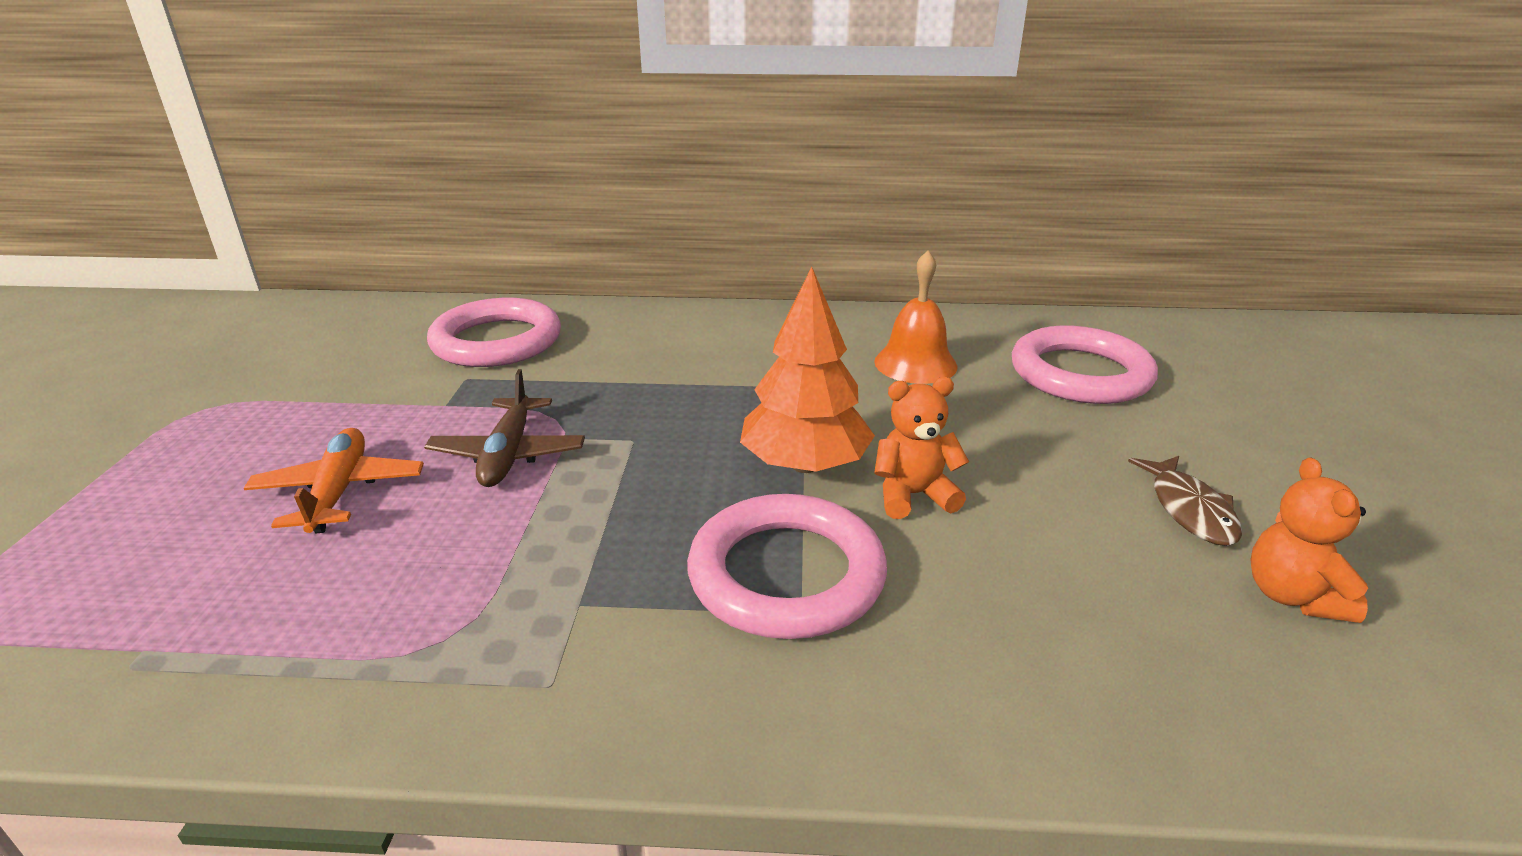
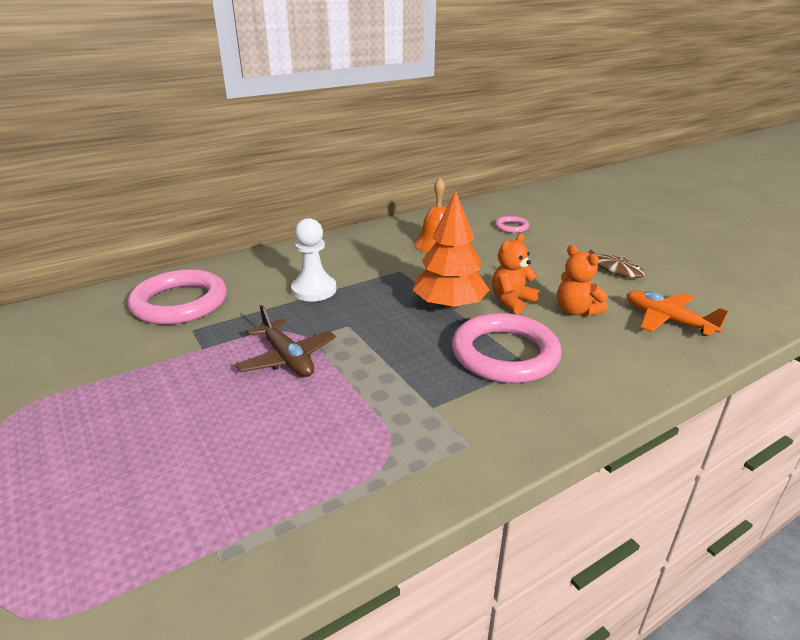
camera: 35 degrees left, 0 degrees up
orange plane [244,428,424,533] -> orange plane moved to [627,290,728,336]
pink ring [1012,325,1158,404] -> pink ring [495,216,529,233], size x0.46
orange teddy bear [1250,457,1368,623] -> orange teddy bear moved to [557,245,608,317]
none -> white pawn [291,218,336,301]

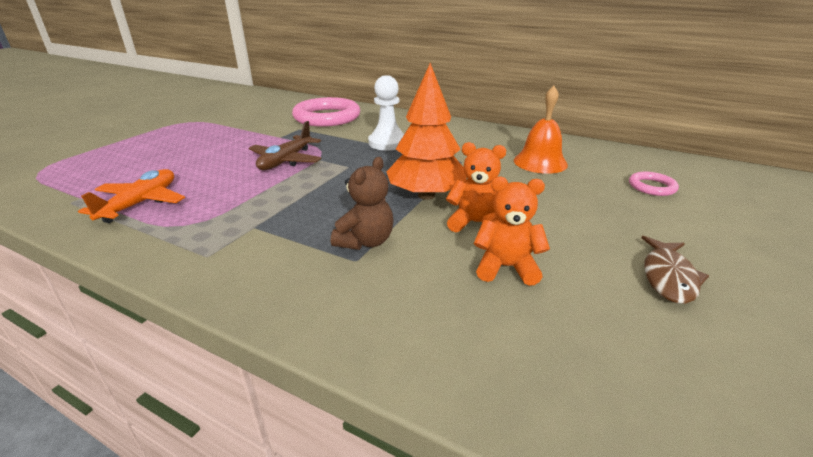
camera: 60 degrees right, 0 degrees up
pink ring [452,313,562,383] -> brown teddy bear [331,157,394,250]
orange teddy bear [557,245,608,317] -> orange teddy bear turned 75 degrees clockwise [474,176,550,286]
orange plane [627,290,728,336] -> orange plane moved to [78,169,185,223]

